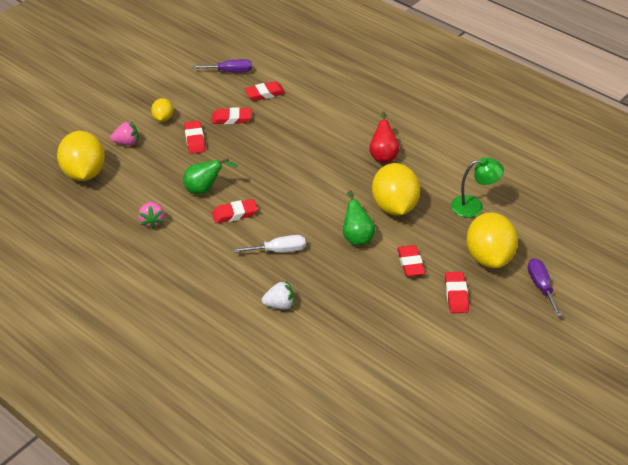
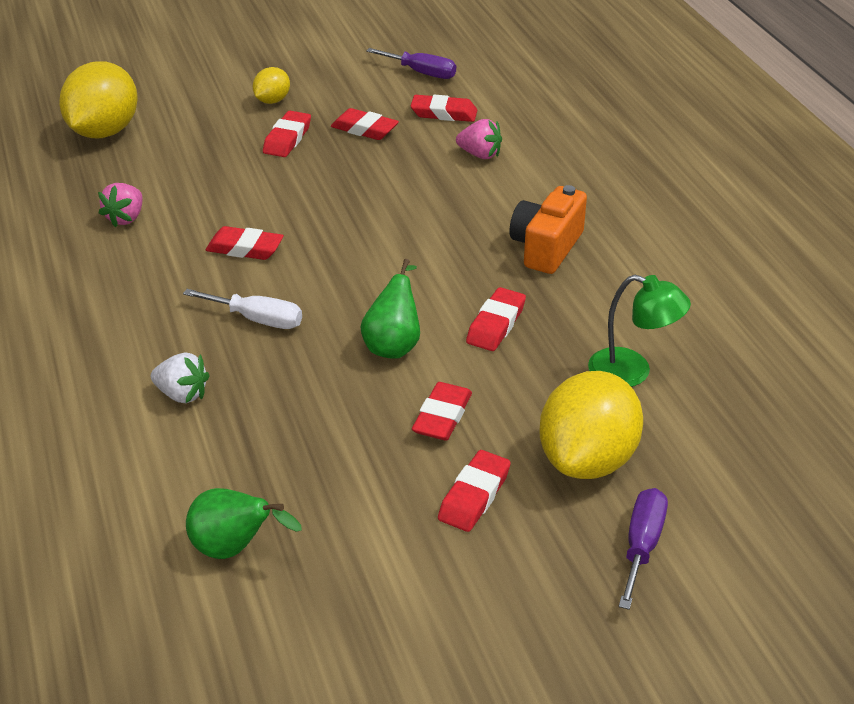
camera: 30 degrees right, 5 degrees down
pink strawberry [110,121,139,146] -> pink strawberry moved to [456,119,502,159]
green pear [183,158,238,194] -> green pear moved to [186,488,302,559]
red pear [369,111,399,163] -> orange camera [510,185,587,274]
yellow lemon [372,163,420,215] -> red eraser [466,287,526,351]

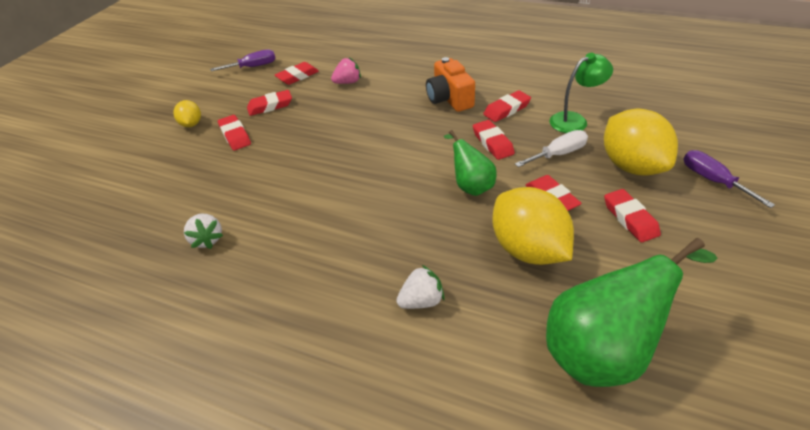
camera: 45 degrees left, 5 degrees up
yellow lemon [59,61,138,138] -> yellow lemon moved to [492,187,574,265]
pink strawberry [98,183,143,228] -> white strawberry [184,214,223,249]
white screwdriver [183,289,302,329] -> white screwdriver moved to [515,130,588,167]
green pear [186,488,302,559] -> green pear [546,238,717,387], size x1.78
red eraser [206,226,284,260] -> red eraser moved to [483,90,531,122]

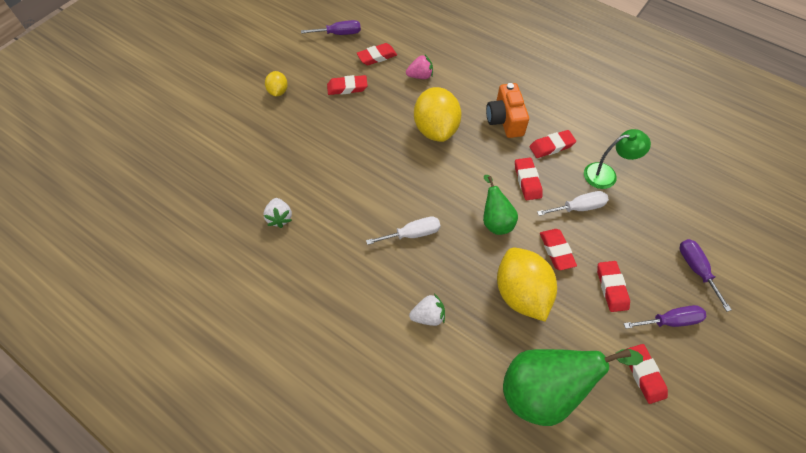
camera: 10 degrees right, 15 degrees up
red eraser [218,115,251,151] -> red eraser moved to [628,344,668,404]
yellow lemon [604,109,678,175] -> yellow lemon moved to [414,87,461,142]
none -> white screwdriver [366,216,441,245]
none -> purple screwdriver [624,305,706,329]

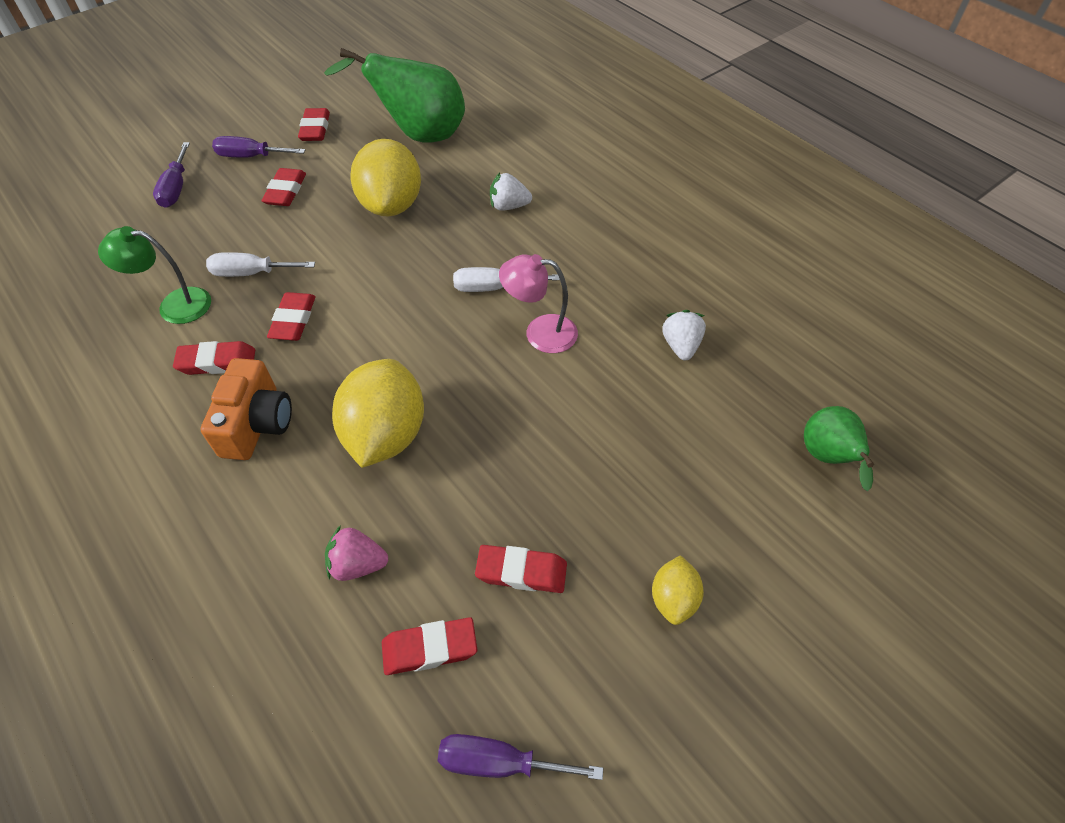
camera: 165 degrees left, 5 degrees down
green pear [483,175,518,235] -> green pear moved to [804,406,874,491]
red eraser [540,229,577,270] -> none
none -> pink lamp [499,254,578,353]

